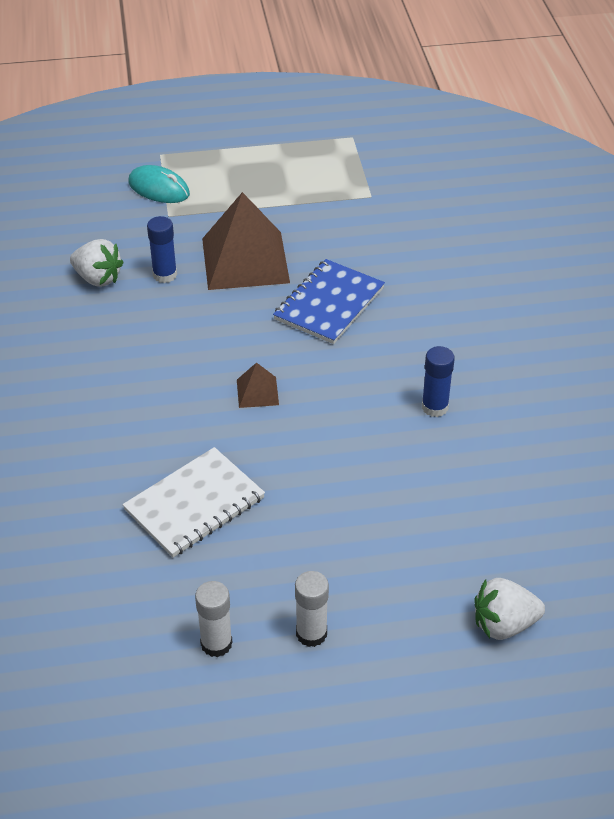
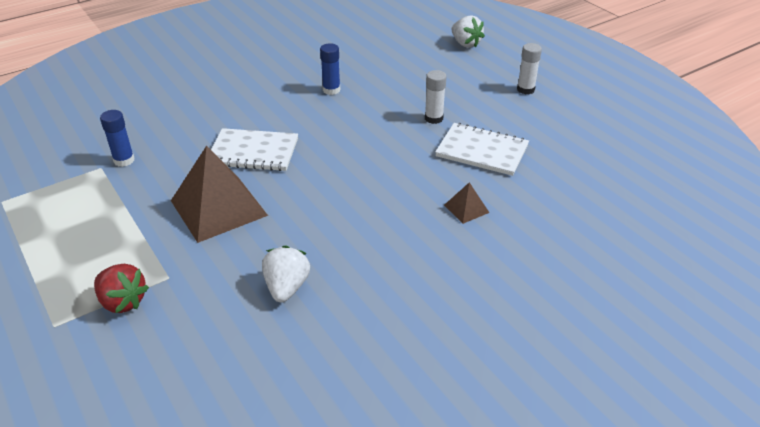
camera: 115 degrees left, 5 degrees down
turquoise mouse [128,165,190,203] -> red strawberry [94,264,149,313]
blue glue stick [147,216,177,283] -> blue glue stick moved to [100,110,134,167]
white glue stick [195,581,233,657] -> white glue stick moved to [425,70,447,124]
brown pyramid [237,362,279,408] -> brown pyramid moved to [444,182,490,224]
blue notebook [273,259,385,344] -> white notebook [211,128,298,171]

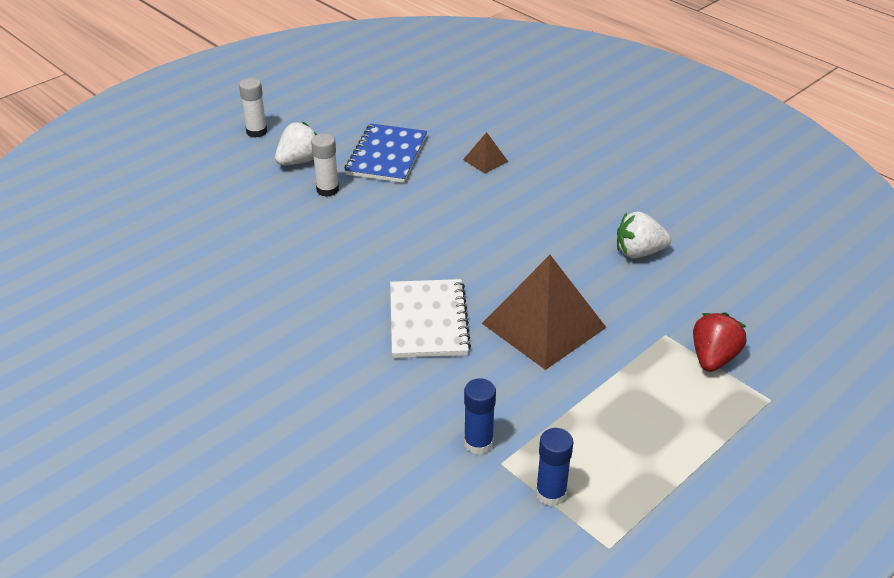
camera: 100 degrees left, 0 degrees up
blue glue stick [320,43,340,95] -> blue glue stick moved to [536,428,573,506]
white notebook [435,123,529,176] -> blue notebook [345,124,427,183]
white strawberry [451,15,485,48] -> white strawberry moved to [275,122,317,165]

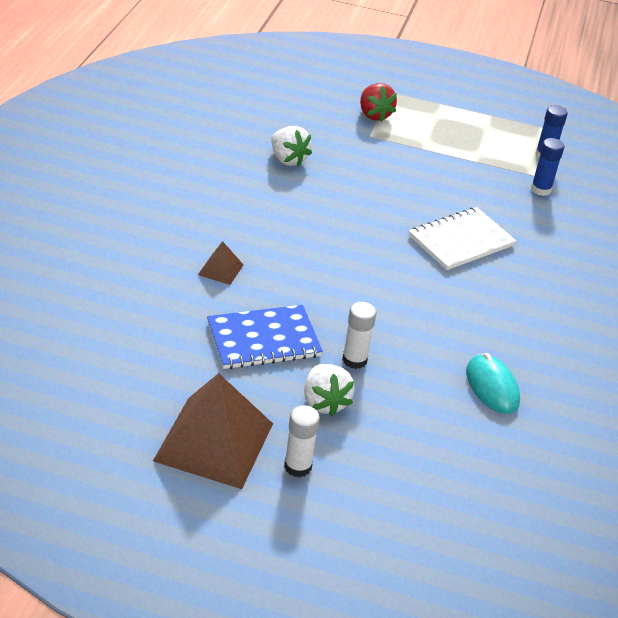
camera: 125 degrees left, 0 degrees up
white strawberry [275,122,317,165] -> white strawberry turned 120 degrees counterclockwise [304,364,355,417]
brown pyramid [482,255,607,370] -> brown pyramid moved to [153,373,273,489]
red strawberry [693,312,747,372] -> red strawberry turned 105 degrees counterclockwise [360,83,397,122]
none -> turquoise mouse [466,353,520,414]

